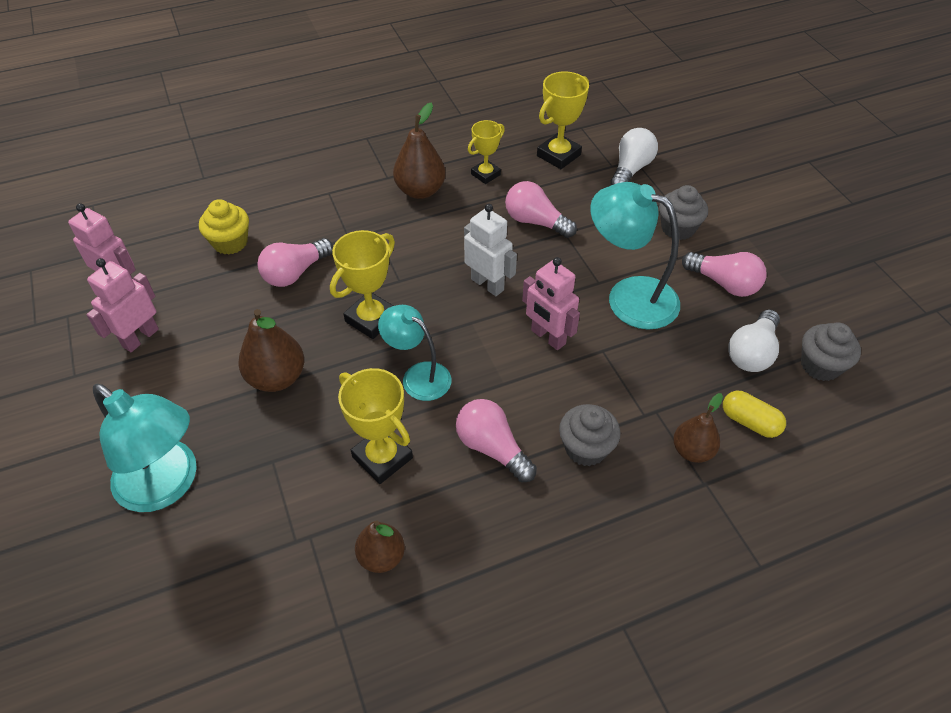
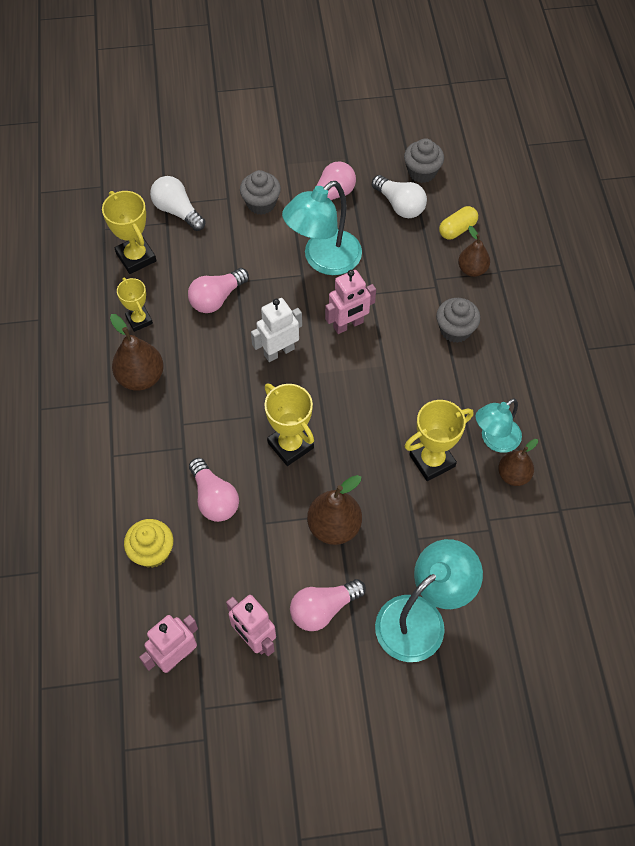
camera: 75 degrees left, 10 degrees up
turquoise lamp [378,305,451,401] -> turquoise lamp moved to [476,398,522,453]
pink light bulb [456,399,537,482] -> pink light bulb moved to [290,579,366,631]

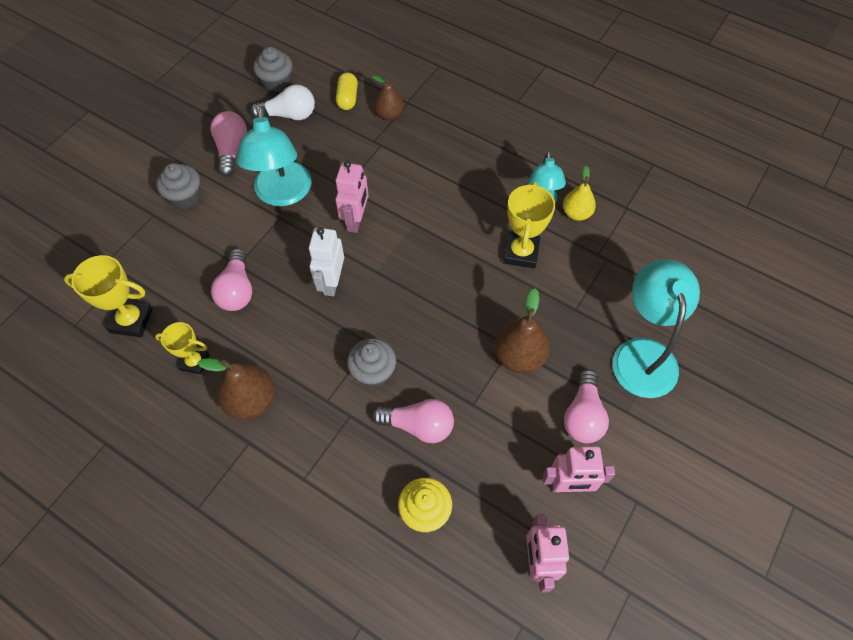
camera: 50 degrees left, 0 degrees up
white light bulb [150,176,205,231] -> none
yellow trophy [264,384,314,466] -> none
grey cupcake [436,298,480,343] -> grey cupcake moved to [347,338,396,387]
brown pear [498,439,538,486] -> yellow pear [563,166,596,221]

